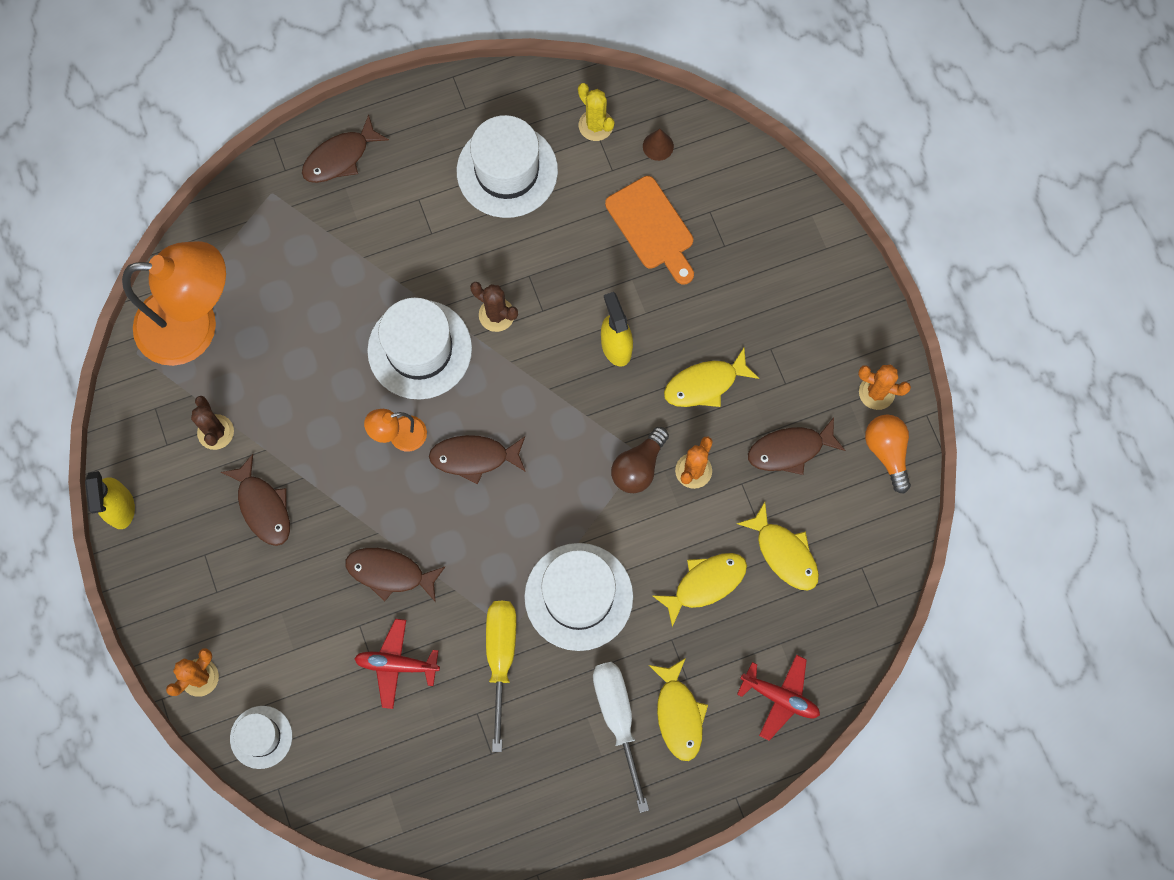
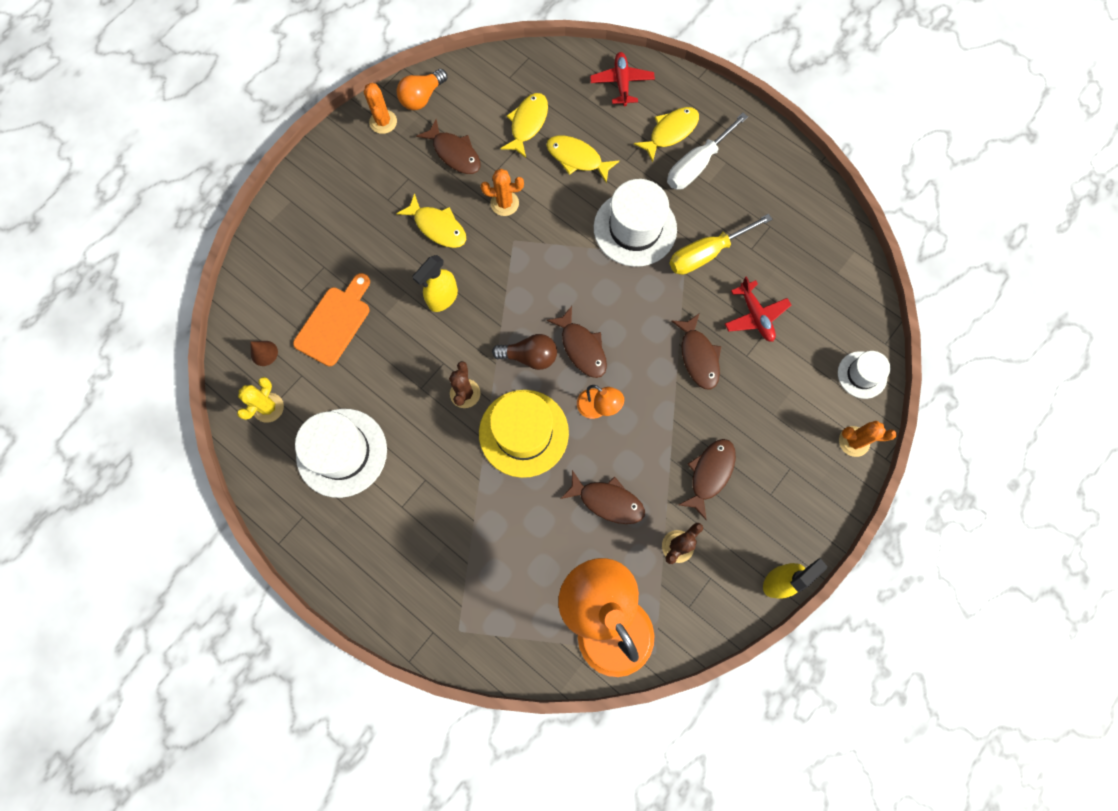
camera: 120 degrees left, 0 degrees up
brown fish [302,115,389,183] -> brown fish moved to [561,470,645,524]
white hat [367,298,472,400] -> yellow hat [479,390,569,478]
brown light bulb [611,427,669,493] -> brown light bulb moved to [492,334,557,370]

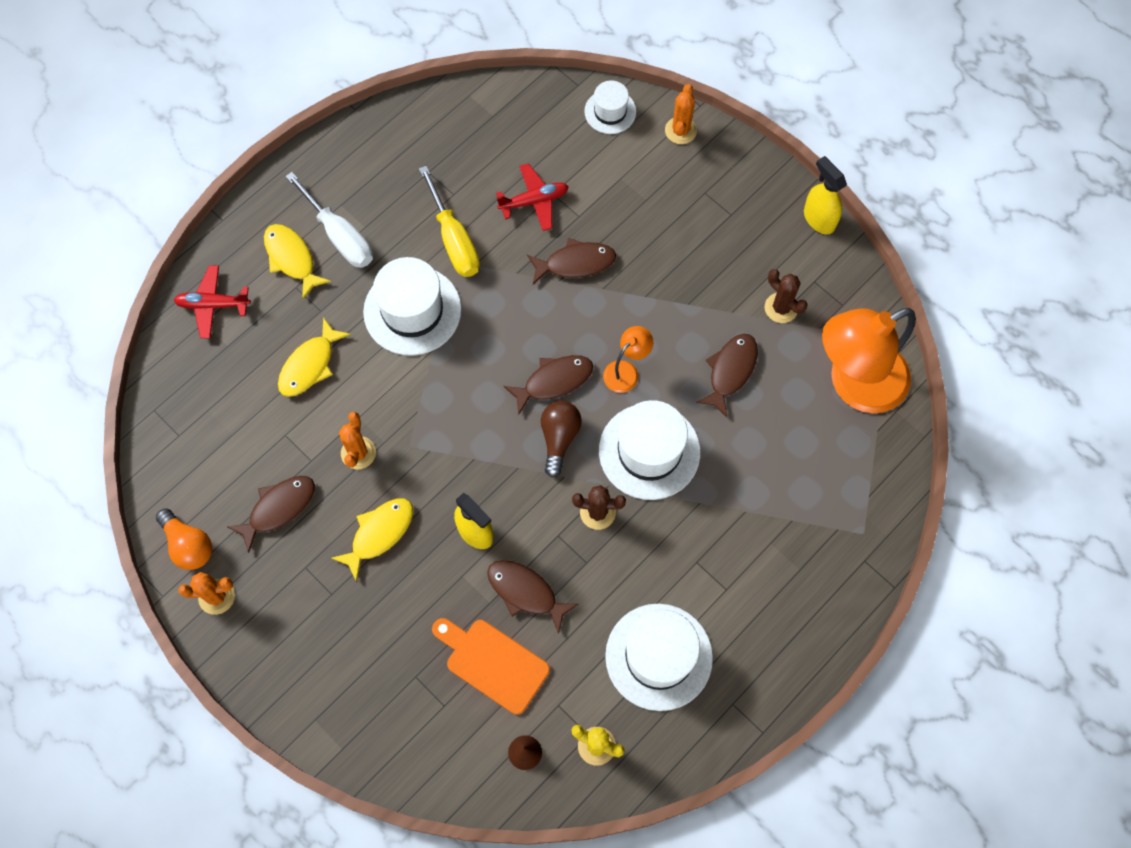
camera: 85 degrees left, 5 degrees down
yellow hat [479,390,569,478] -> white hat [599,400,700,500]
yellow fish [500,93,548,158] -> none
brown fish [679,439,736,520] -> brown fish moved to [487,560,578,634]

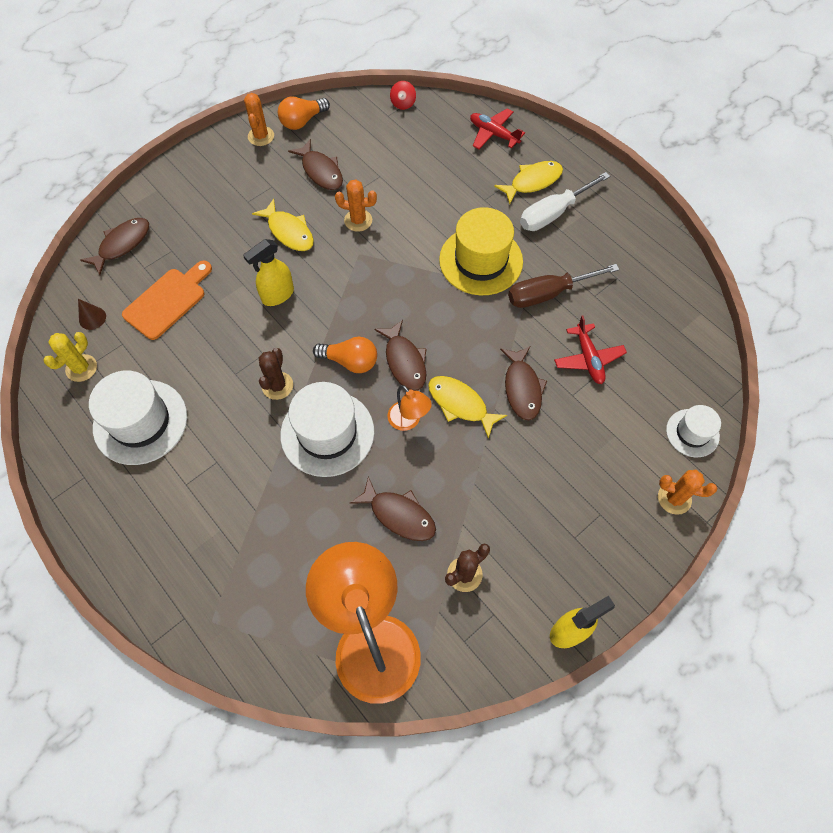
camera: 95 degrees right, 5 degrees down
red plane [174,265,251,338] -> red plane turned 60 degrees counterclockwise [470,108,525,149]
yellow fish [278,317,351,397] -> yellow fish moved to [428,376,507,439]
white hat [363,257,461,356] -> yellow hat [439,207,523,295]
yellow screwdriver [419,166,480,277] -> brown screwdriver [508,264,620,308]
brown fish [487,560,578,634] -> brown fish moved to [80,218,149,275]
brown light bulb [541,401,582,478] -> orange light bulb [313,337,377,373]
none -> red spinning top [390,81,416,110]

